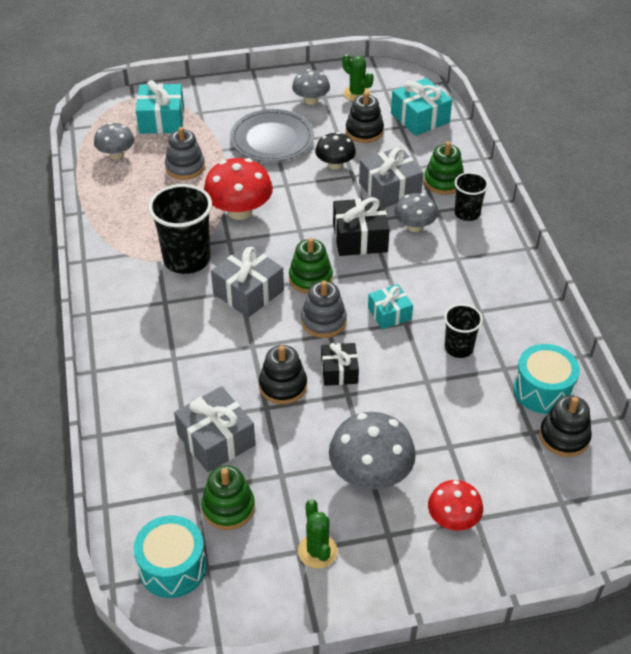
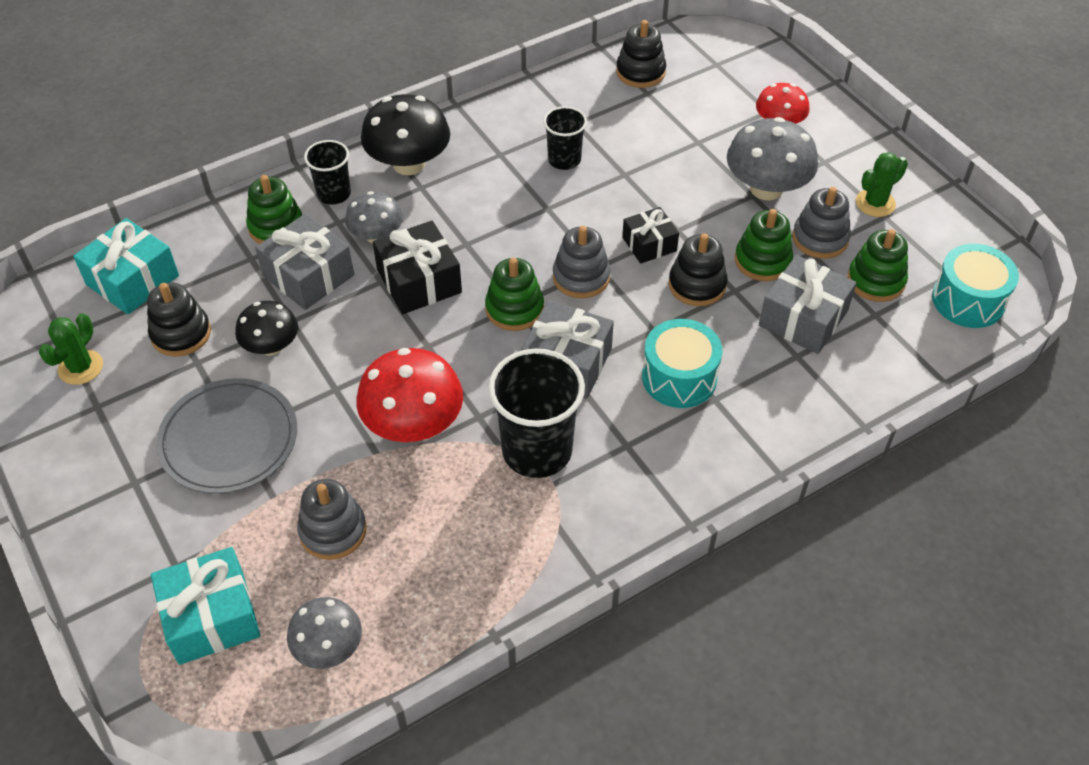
camera: 110 degrees left, 5 degrees up
grey mushroom [292,69,330,105] -> none
turquoise gift [368,284,413,329] -> none
turquoise drum [513,344,580,414] -> turquoise drum moved to [642,319,722,408]
none -> black mushroom [361,94,450,175]
none -> green stacking toy [735,209,793,281]
none -> grey stacking toy [792,187,851,259]

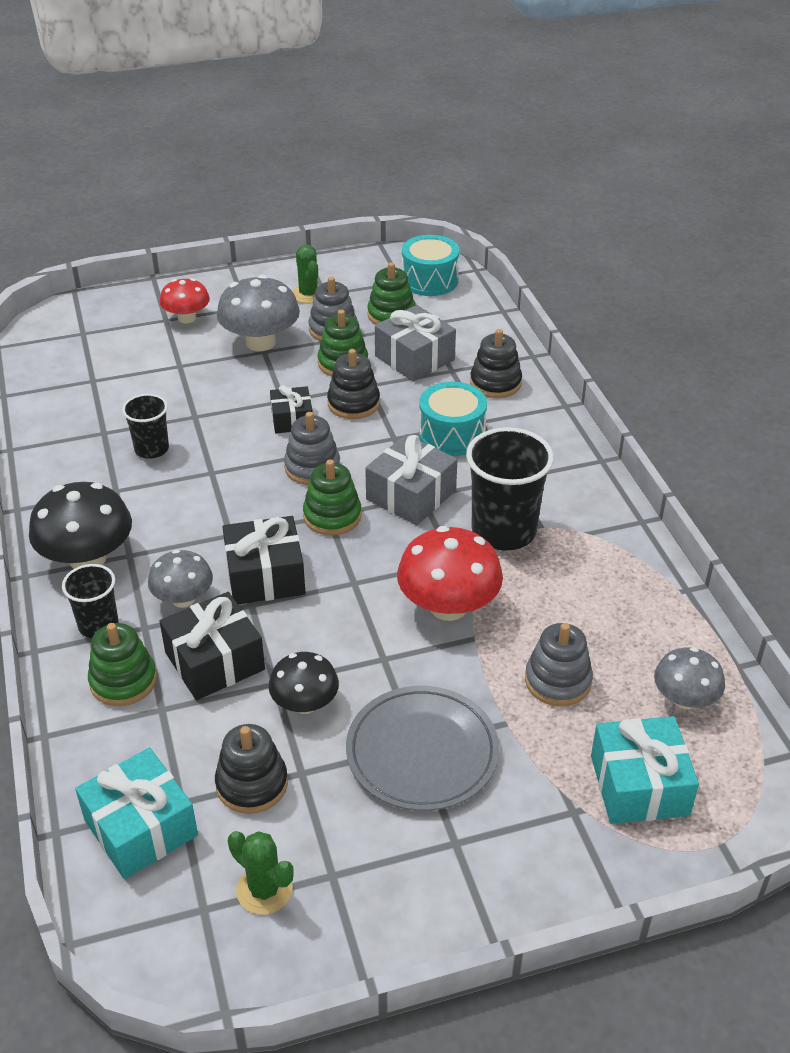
camera: 75 degrees left, 10 degrees down
grey gift [255,214,354,310] -> black gift [159,592,265,700]
black stacking toy [616,20,666,88] -> black stacking toy moved to [470,329,522,398]

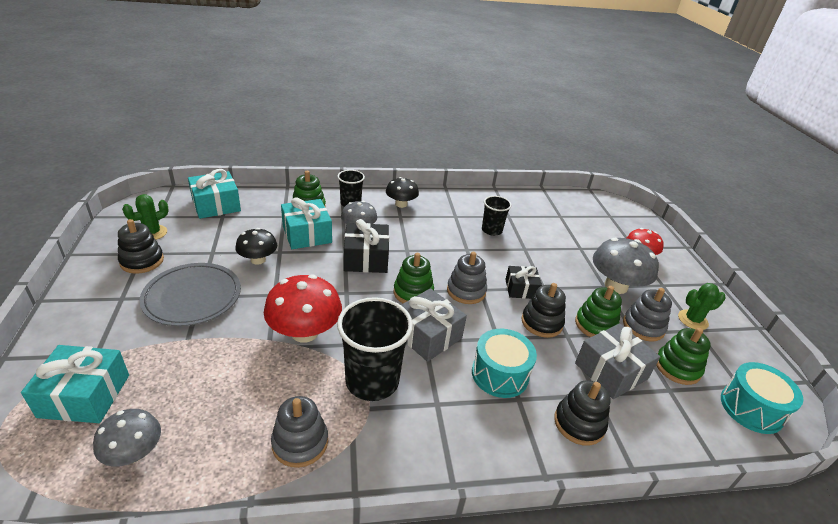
camera: 95 degrees right, 5 degrees down
black mushroom [29,482,132,569] -> black mushroom [386,177,419,208], size x0.62
black gift [159,592,265,700] -> turquoise gift [281,197,332,249]
black stacking toy [215,724,288,814] -> black stacking toy moved to [118,219,164,274]
grey stacking toy [525,623,593,706] -> grey stacking toy moved to [271,396,328,468]

